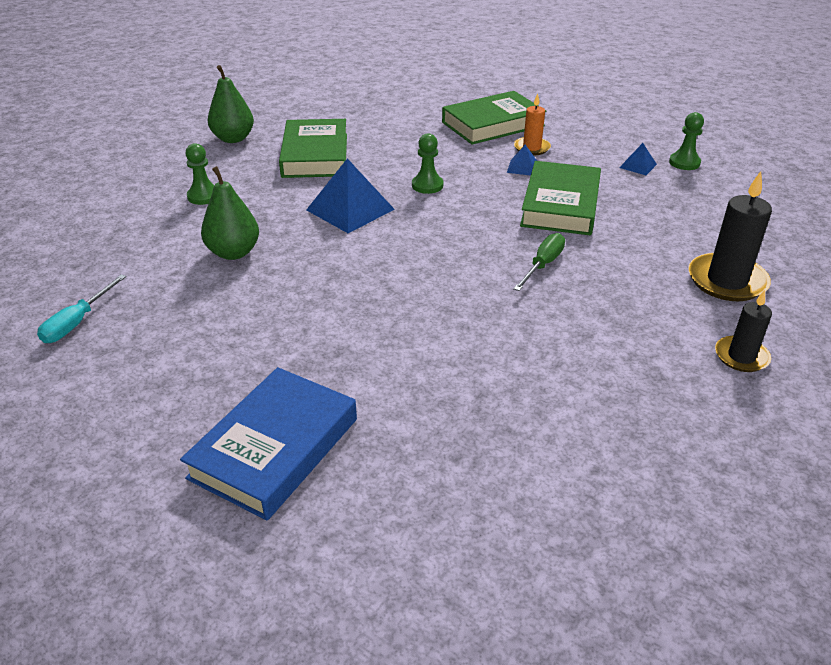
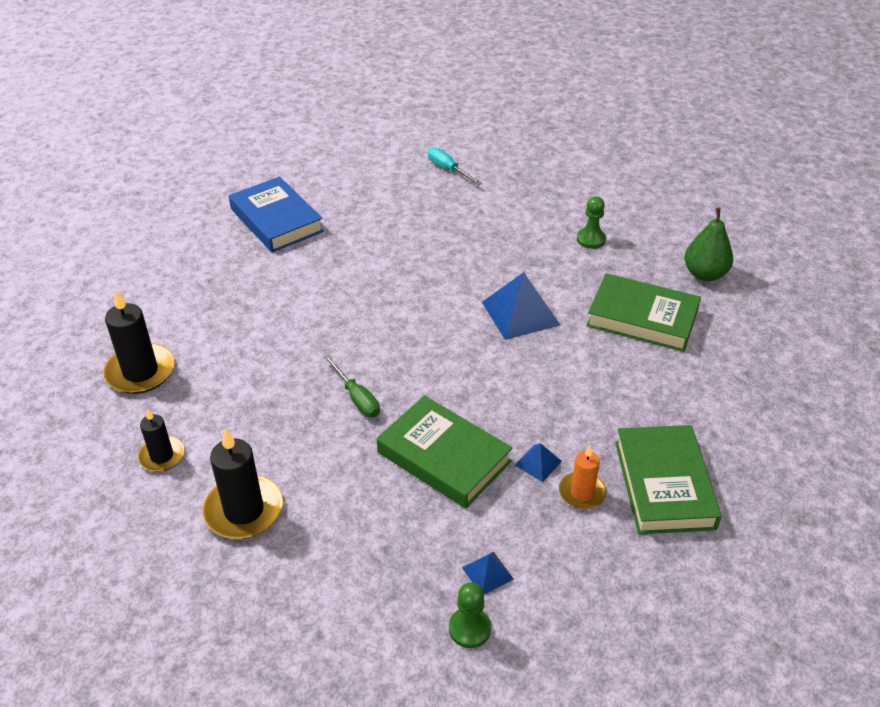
camera: 115 degrees right, 5 degrees up
green pear [201,166,259,260] -> none
green pawn [412,133,444,194] -> none
none -> black candle [103,290,175,394]

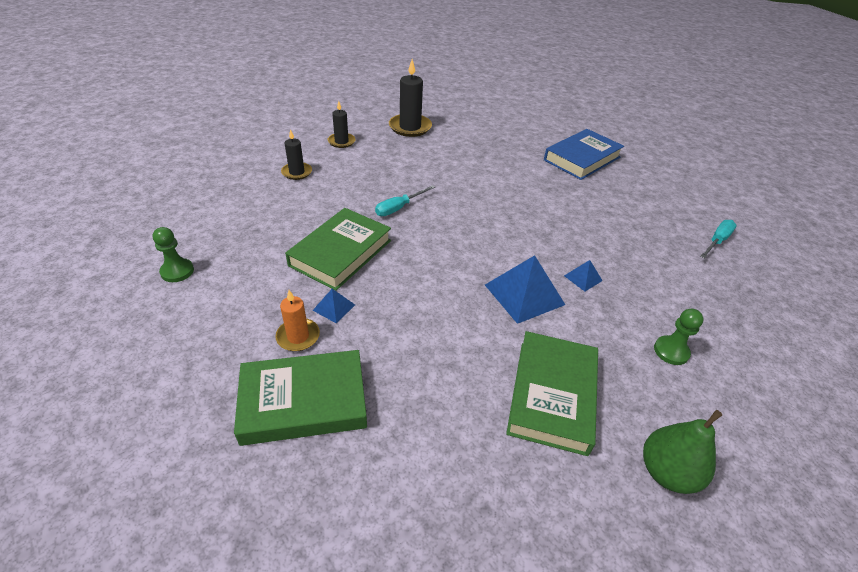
camera: 80 degrees right, 0 degrees up
black candle [202,429,283,539] -> black candle [281,129,312,180], size x0.60
green screwdriver [324,355,380,417] -> turquoise screwdriver [375,185,435,216]
blue pyramid [462,552,514,595] -> blue pyramid moved to [564,260,603,291]

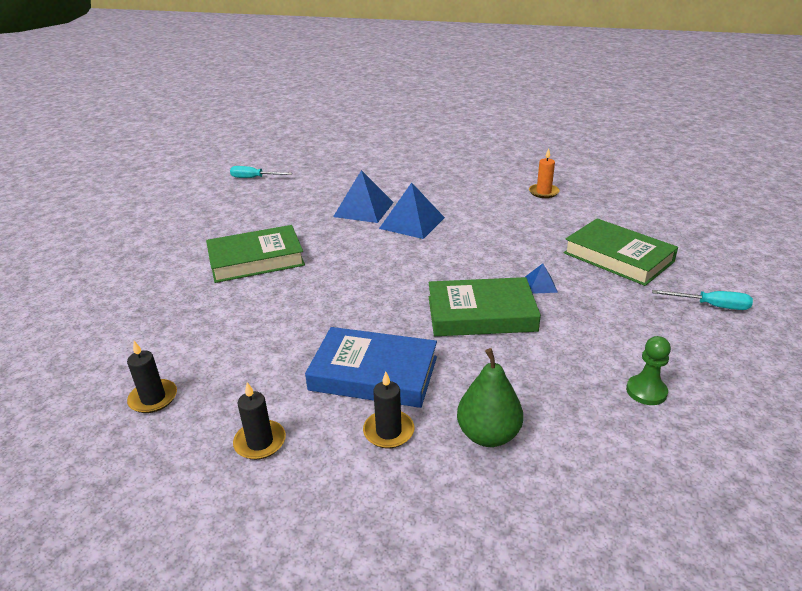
camera: 120 degrees left, 10 degrees down
orange candle [275,290,320,351] -> orange candle moved to [529,148,560,198]
turquoise screwdriver [375,185,435,216] -> turquoise screwdriver moved to [652,290,753,310]
black candle [389,59,432,137] -> black candle [127,341,177,413], size x0.60
green book [506,331,598,456] -> green book moved to [206,225,305,283]
blue book [544,129,624,180] -> blue book moved to [305,327,437,408]
blue pyramid [564,260,603,291] -> blue pyramid [333,170,394,223], size x2.03
green pear [643,410,722,494] -> green pear moved to [457,348,523,447]
green pawn [654,309,704,365] -> none

